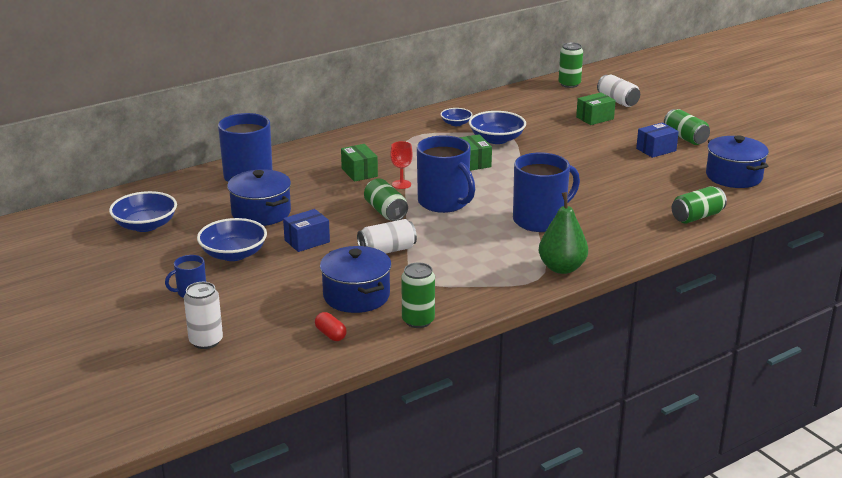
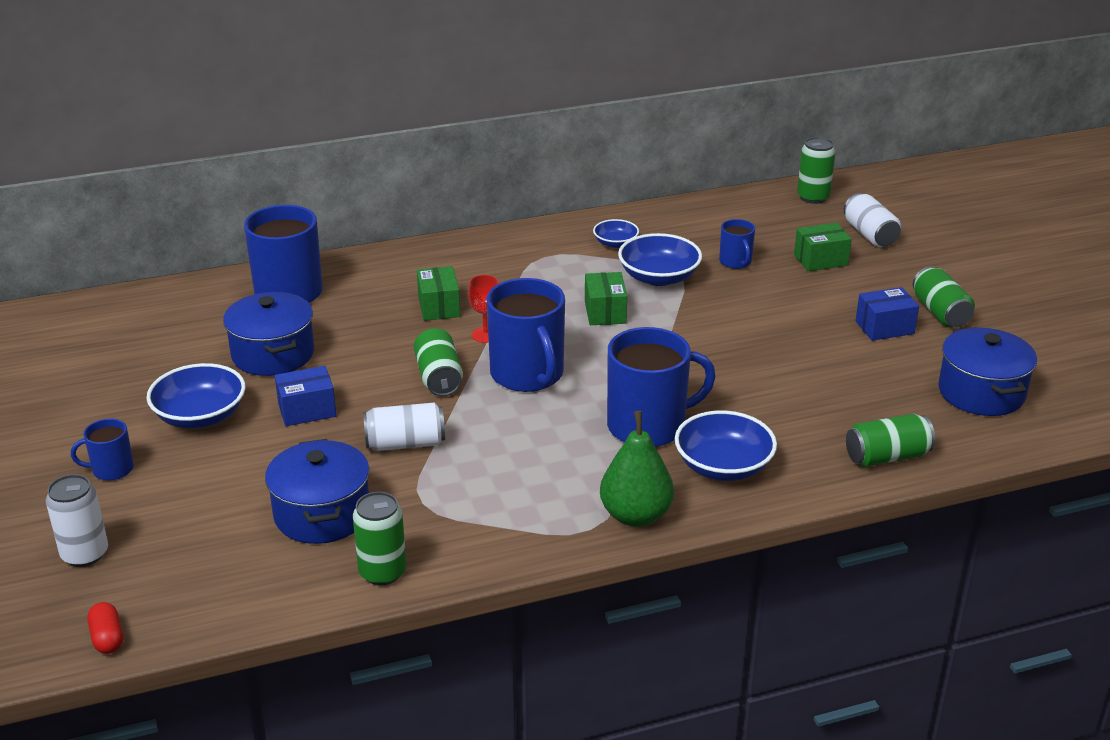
camera: 15 degrees right, 5 degrees up
blue bowl [109,191,177,232] -> blue bowl moved to [675,411,777,481]
red capsule [315,312,347,341] -> red capsule moved to [87,602,123,654]
none -> blue mug [719,219,755,269]

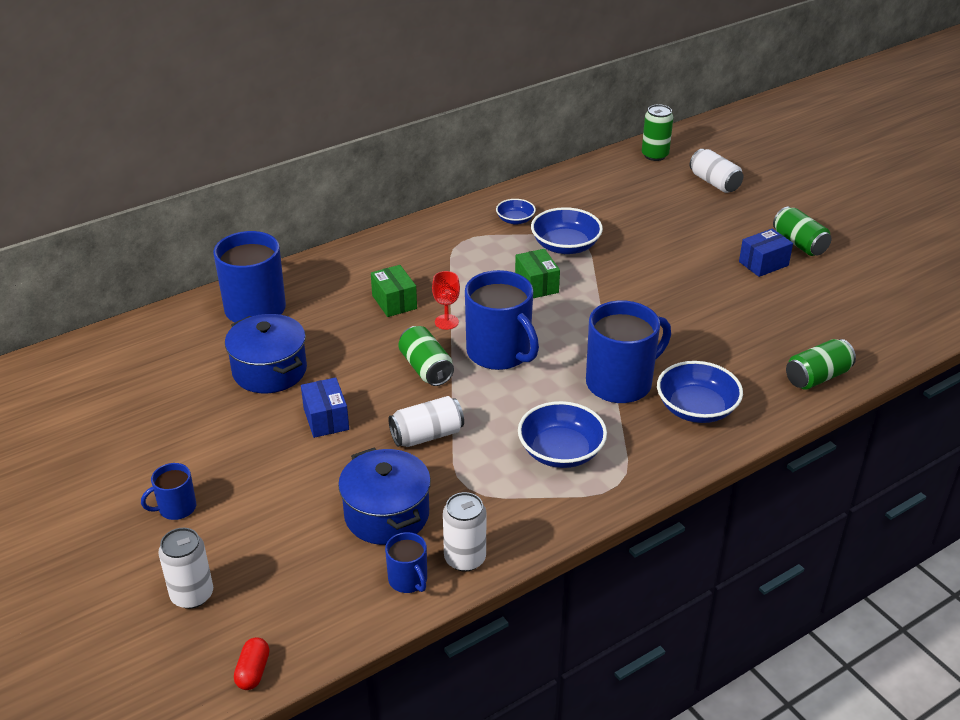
camera: 15 degrees left, 5 degrees up
red capsule [87,602,123,654] -> red capsule turned 45 degrees clockwise [234,637,269,690]
blue bowl [147,363,246,429] -> blue bowl moved to [518,401,607,468]
blue box [275,366,336,426] -> blue box turned 75 degrees counterclockwise [301,377,349,438]
green can [353,492,406,585] -> white can [443,492,486,572]
green pear [600,411,674,527] -> none
blue mug [719,219,755,269] -> blue mug moved to [385,532,427,593]
green box [794,223,852,271] -> none
blue pot [938,327,1037,416] -> none

